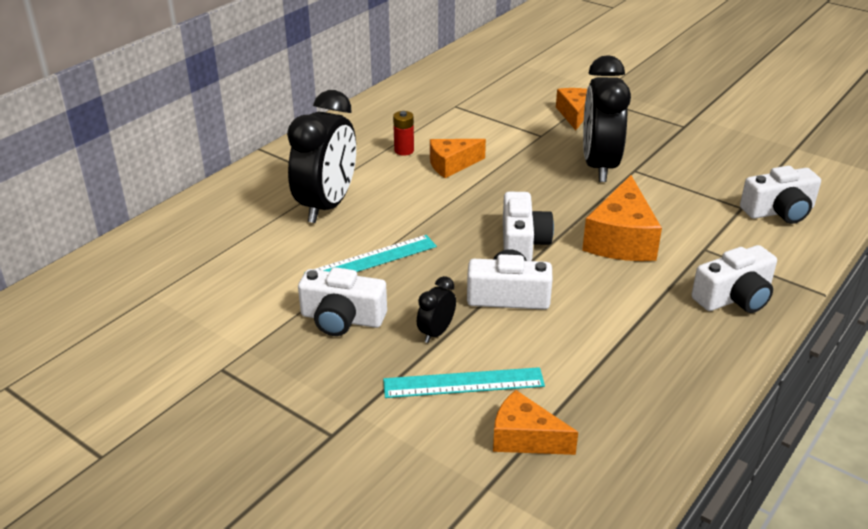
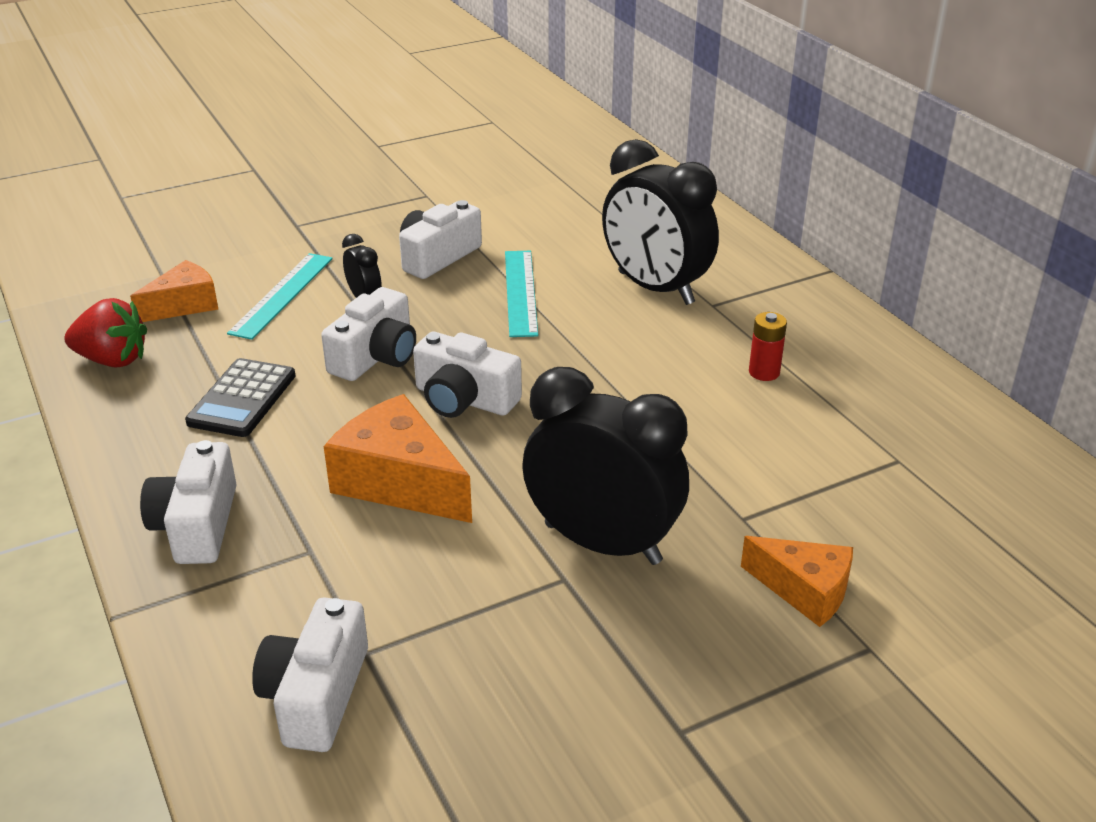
camera: 115 degrees right, 0 degrees up
orange cheese [430,139,486,178] -> none
none -> red strawberry [64,298,147,368]
none -> black calculator [185,358,296,437]

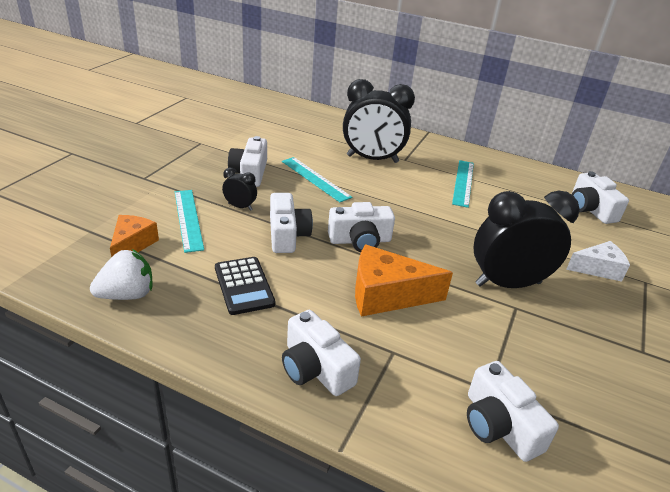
camera: 40 degrees left, 0 degrees up
red strawberry [64,298,147,368] -> white strawberry [90,249,153,300]
orange cheese [741,536,853,627] -> white cheese [566,241,630,282]
red battery [749,312,787,381] -> turquoise ruler [452,160,474,208]
none -> white camera [572,171,629,224]

